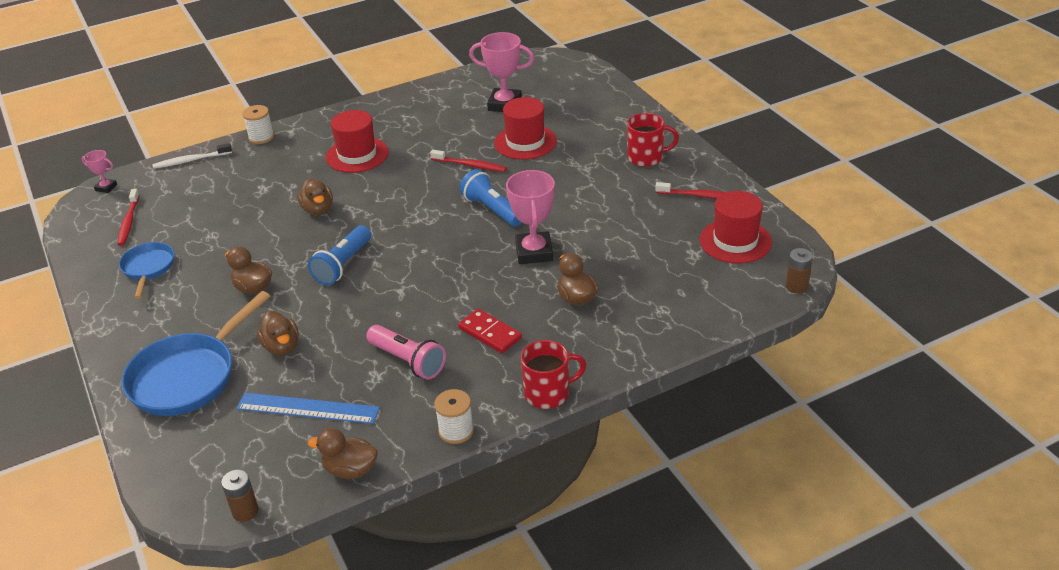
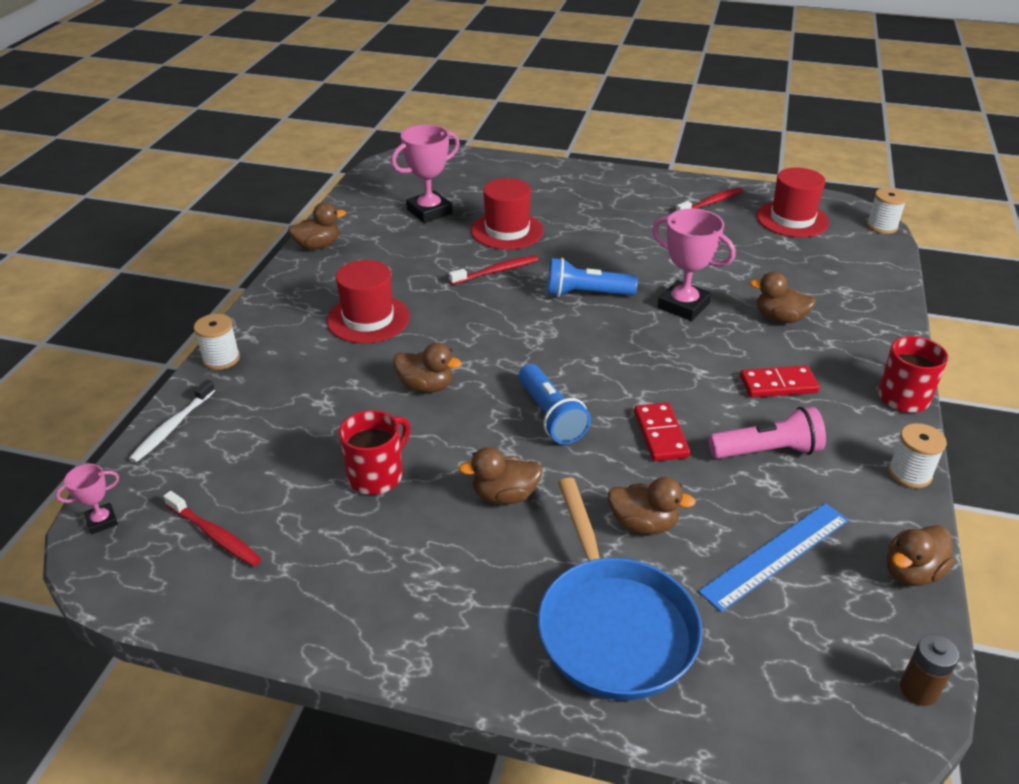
camera: 50 degrees left, 0 degrees up
blue pan [119,242,174,299] -> none
red mug [627,113,679,167] -> red mug moved to [339,410,410,495]
brown battery [786,248,813,294] -> white spool [867,188,908,234]
none -> brown duck [288,202,346,250]
none -> red domino [634,402,690,461]

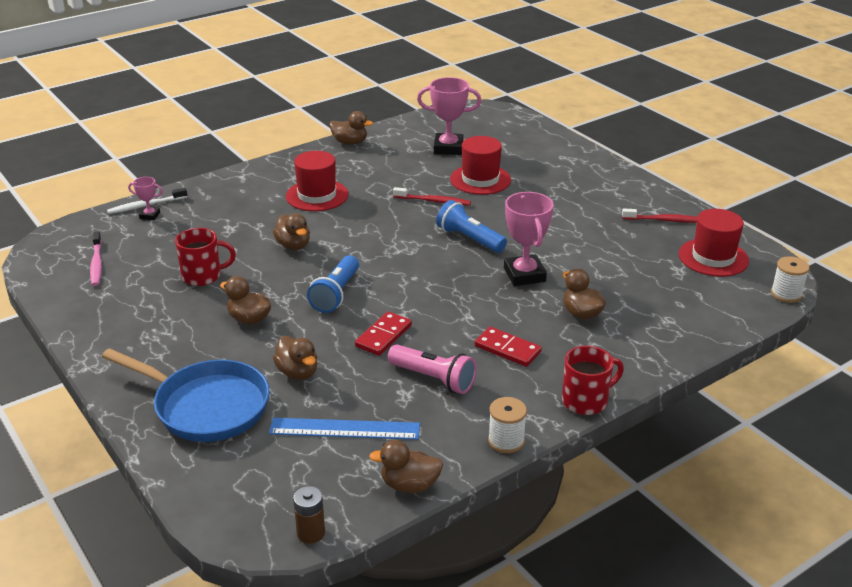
camera: 40 degrees right, 5 degrees down
pink trophy [56,464,119,534] -> pink trophy moved to [128,177,163,220]
red toothbrush [163,491,261,566] -> pink toothbrush [90,232,102,286]
white spool [194,314,240,370] -> none
blue pan [538,478,702,700] -> blue pan turned 90 degrees counterclockwise [102,348,269,442]

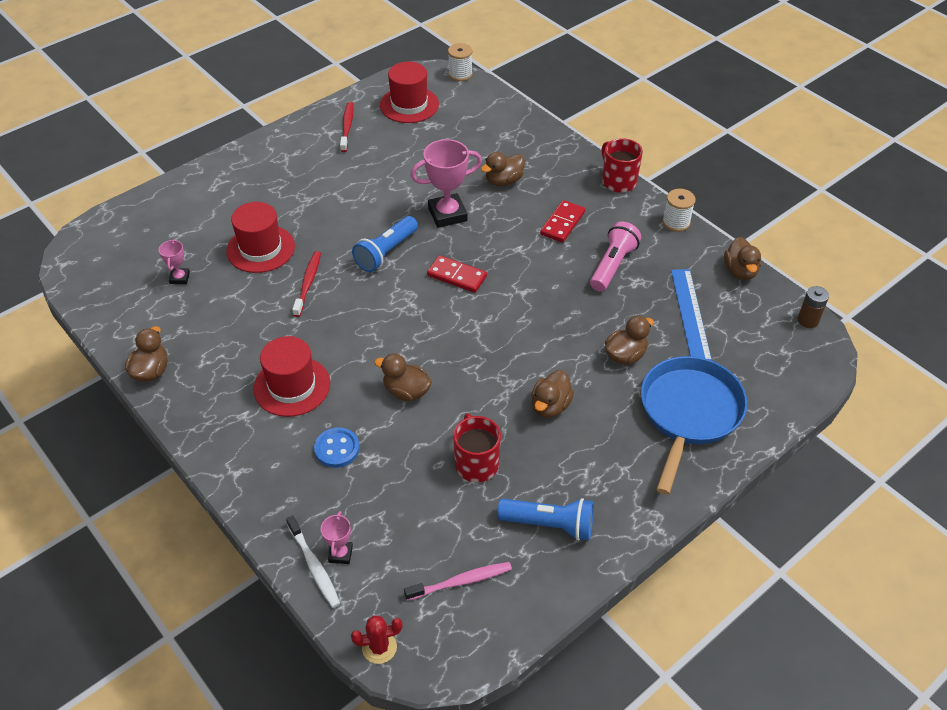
camera: 95 degrees left, 15 degrees up
brown duck [273,213,310,250] -> brown duck turned 120 degrees counterclockwise [374,354,432,401]
blue flashlight [307,255,359,313] -> blue flashlight moved to [497,498,594,541]
red domino [355,312,412,356] -> red domino moved to [427,255,487,293]
pink trophy [417,77,482,155] -> pink trophy [159,239,190,284], size x0.51
none -> blue button [314,428,359,468]
none -> red cactus [351,615,403,664]

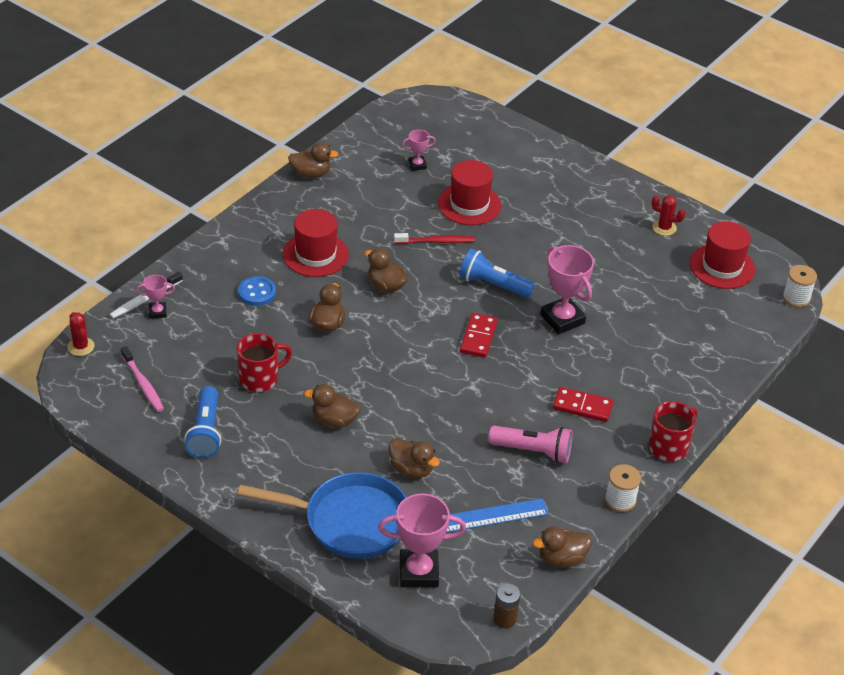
camera: 75 degrees right, 5 degrees down
red toothbrush [340,102,353,152] -> red cactus [651,195,685,236]
brown duck [481,152,525,186] -> brown duck moved to [365,248,407,293]
none -> pink trophy [378,493,466,587]

